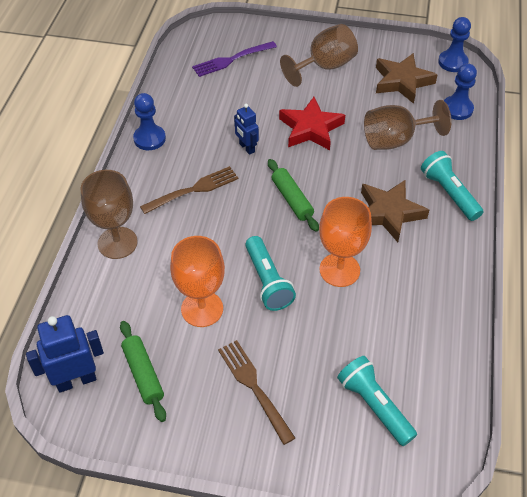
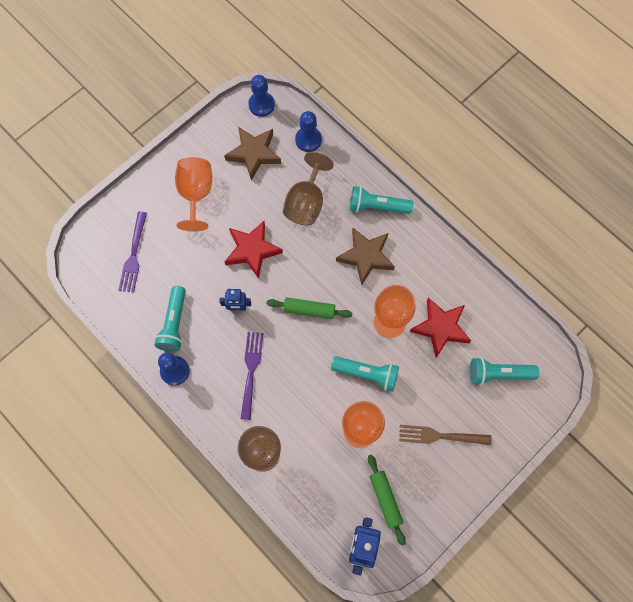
camera: 55 degrees left, 20 degrees up
green rolling pin [120,321,166,422] -> green rolling pin turned 60 degrees clockwise [368,454,406,546]
brown fork [140,166,239,214] -> purple fork [241,332,264,420]
brown goblet [280,24,358,87] -> orange goblet [175,157,212,232]
none -> turquoise flashlight [155,286,186,352]
none -> red star [410,298,471,358]

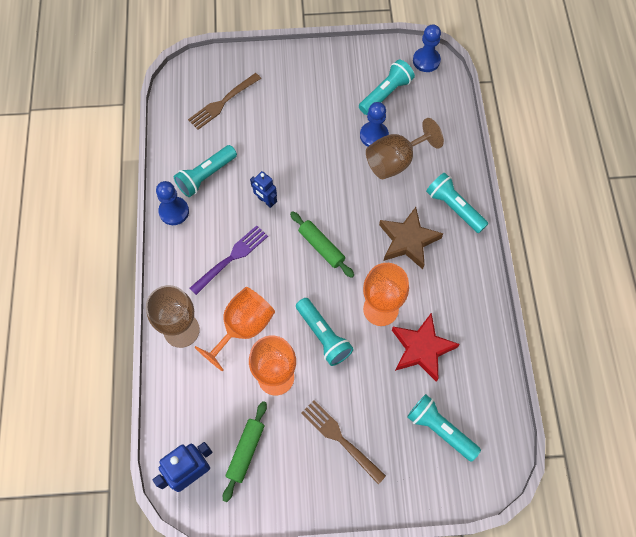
camera: 40 degrees right, 5 degrees down
purple fork [119,212,147,293] -> brown fork [188,73,261,130]
orange goblet [175,157,212,232] -> orange goblet moved to [194,287,275,372]
brown star [224,127,281,181] -> turquoise flashlight [359,60,415,115]
red star [224,221,283,279] -> none
blue pawn [295,111,322,152] -> blue pawn moved to [360,102,389,147]

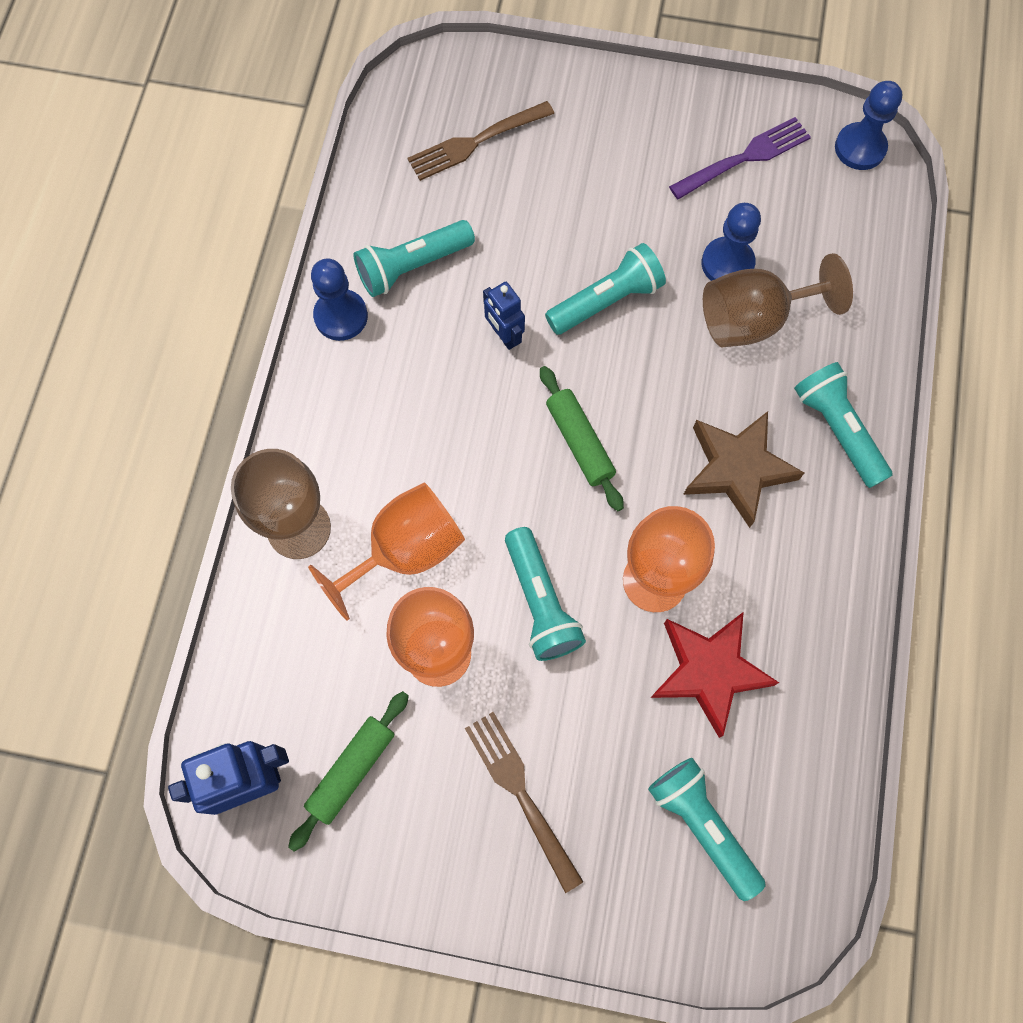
camera: 15 degrees right, 5 degrees up
purple fork [190,225,268,295] -> purple fork moved to [669,117,811,200]
turquoise flashlight [359,60,415,115] -> turquoise flashlight moved to [545,243,666,335]

